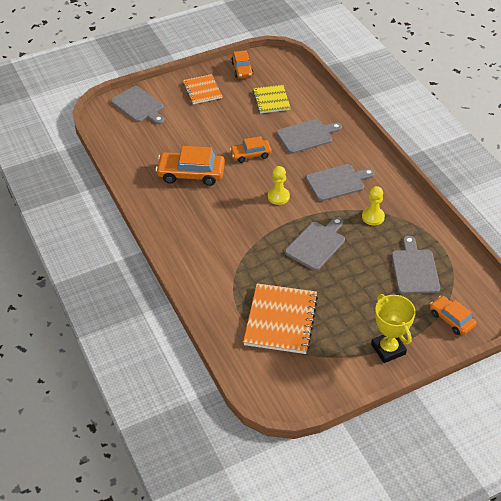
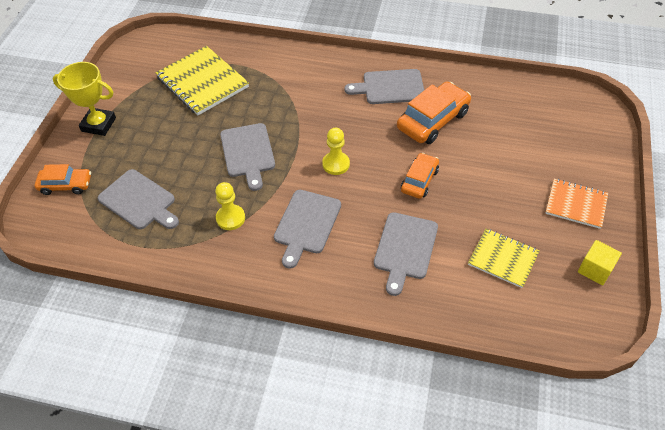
camera: 130 degrees right, 5 degrees up
grey cutting board [111,86,165,124] -> grey cutting board moved to [345,69,424,104]
orange car [231,50,253,78] -> yellow cube [578,240,622,285]
orange notebook [243,283,318,354] -> yellow notebook [155,46,249,115]

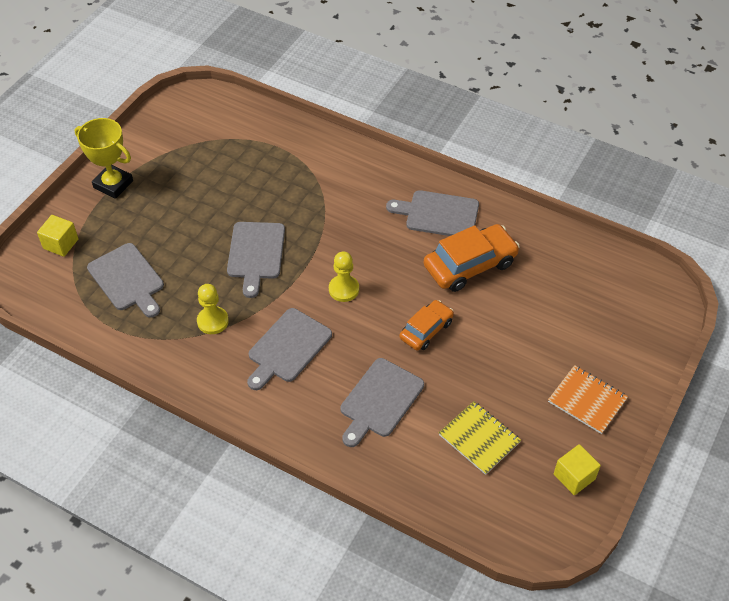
camera: 15 degrees right, 0 degrees up
orange car [35,164,91,195] -> yellow cube [37,215,79,257]
yellow notebook [155,46,249,115] -> none

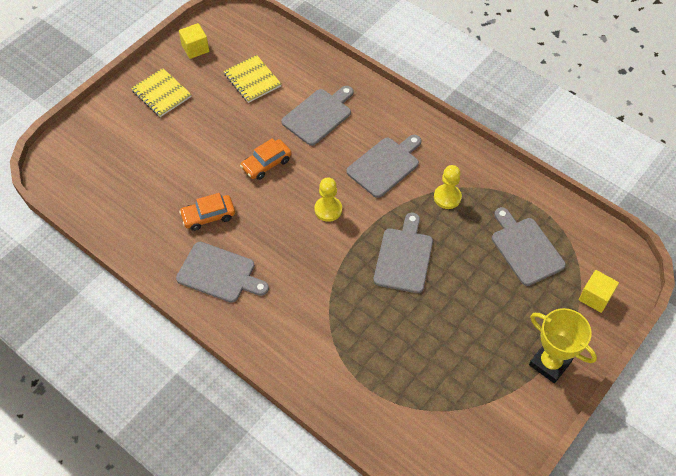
camera: 170 degrees left, 5 degrees up
orange car [424,224,520,292] -> orange car [179,193,235,231], size x0.61
orange notebook [548,365,628,434] -> yellow notebook [131,68,192,117]

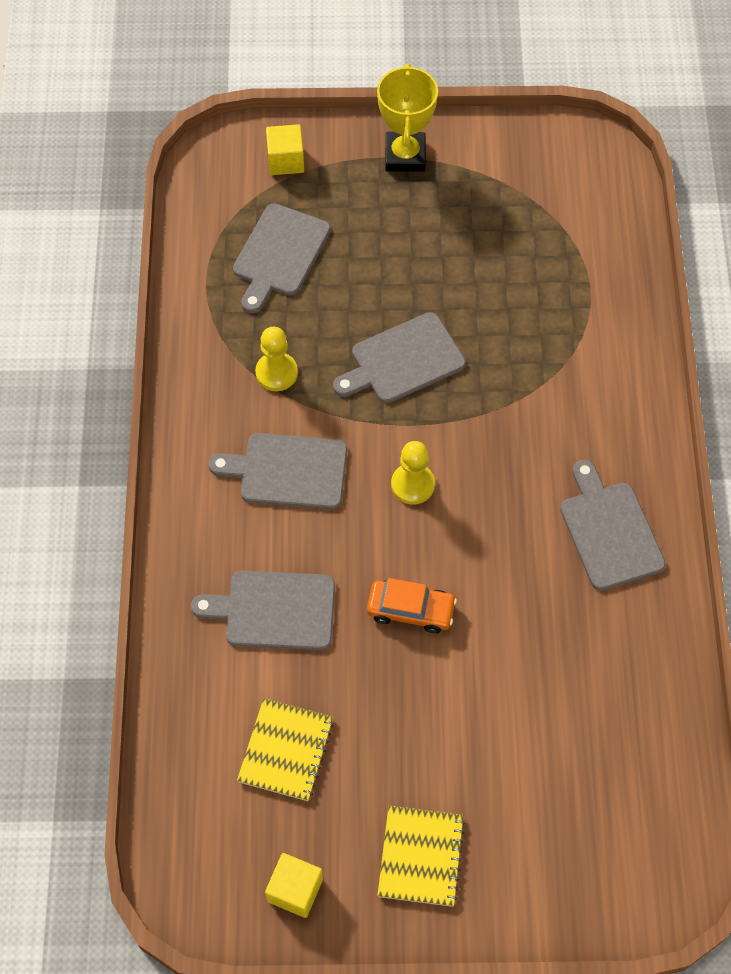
camera: 130 degrees left, 5 degrees up
orange car [179,193,235,231] -> none

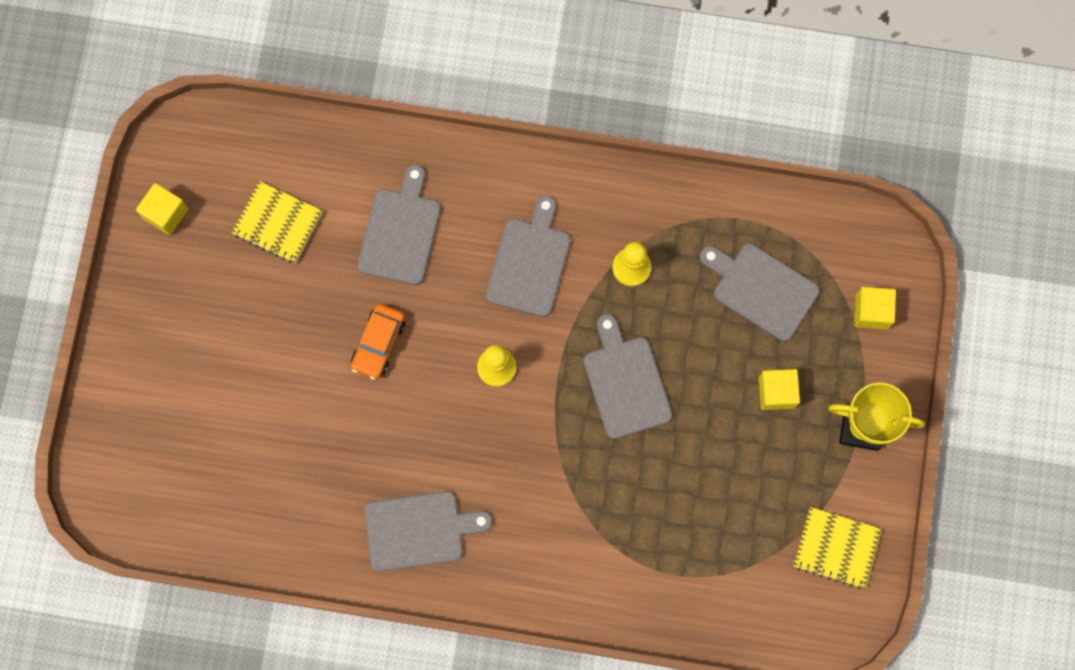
camera: 100 degrees right, 15 degrees up
yellow notebook [377,806,465,907] -> yellow notebook moved to [793,507,882,589]
none -> yellow cube [759,369,800,410]

